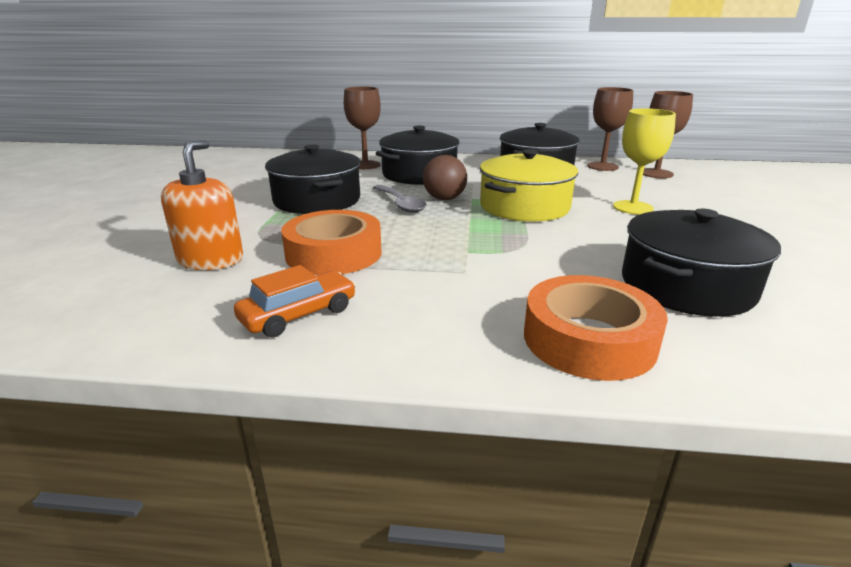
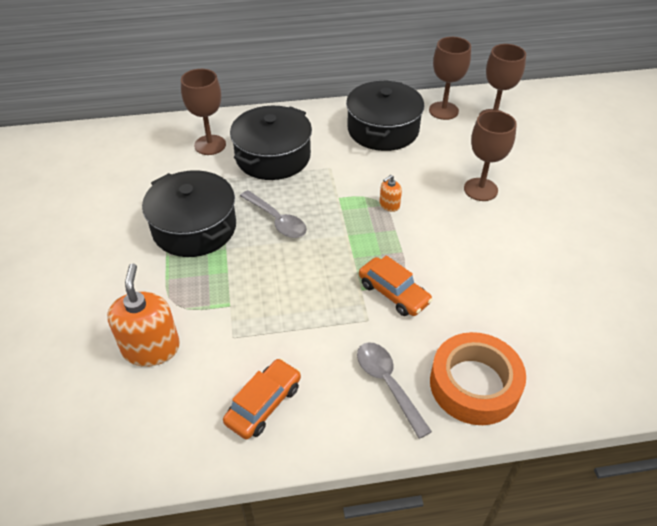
camera: 15 degrees left, 20 degrees up
orange tape [281,210,382,275] -> none
brown ball [423,155,467,200] -> none
yellow pot [480,149,578,222] -> orange soap dispenser [379,175,402,212]
yellow goblet [613,108,676,215] -> brown goblet [464,111,517,201]
black pot [622,209,781,317] -> none
none -> grey spoon [357,342,432,439]
none -> orange car [359,255,433,316]

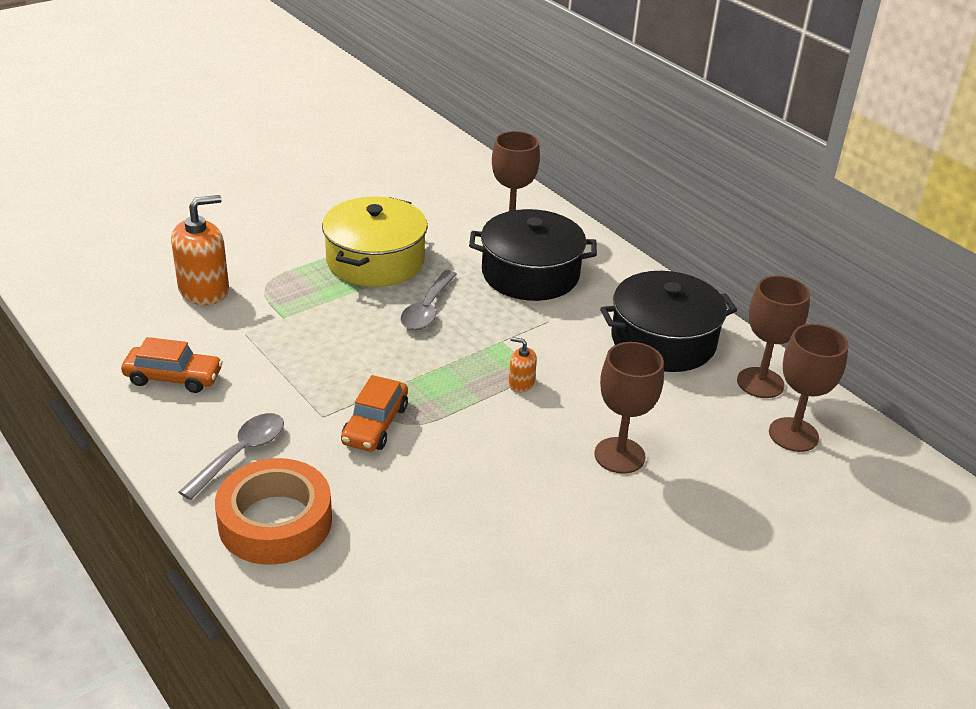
camera: 60 degrees right, 10 degrees down
black pot [142,170,236,257] -> yellow pot [322,197,428,287]

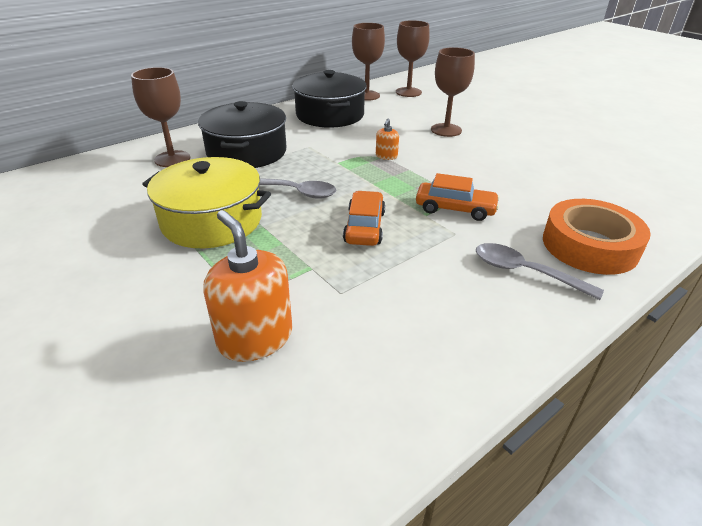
camera: 90 degrees left, 0 degrees up
orange car [121,337,223,393] -> orange car moved to [343,191,385,246]

